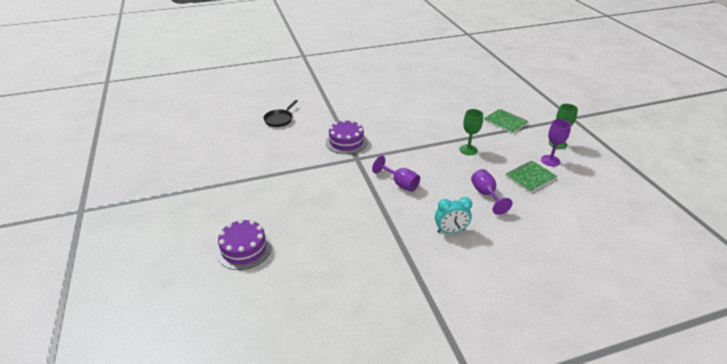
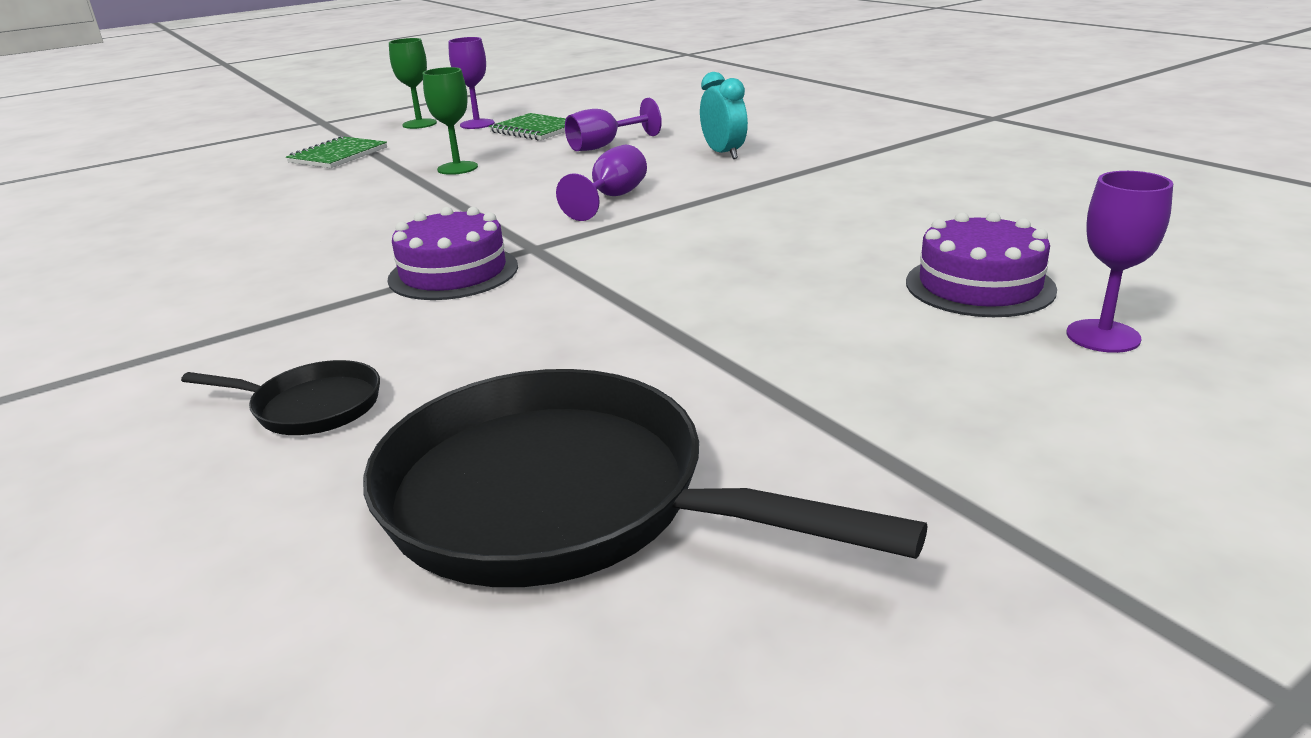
camera: 105 degrees left, 10 degrees down
none -> black pan [363,369,928,587]
none -> purple goblet [1066,171,1173,353]

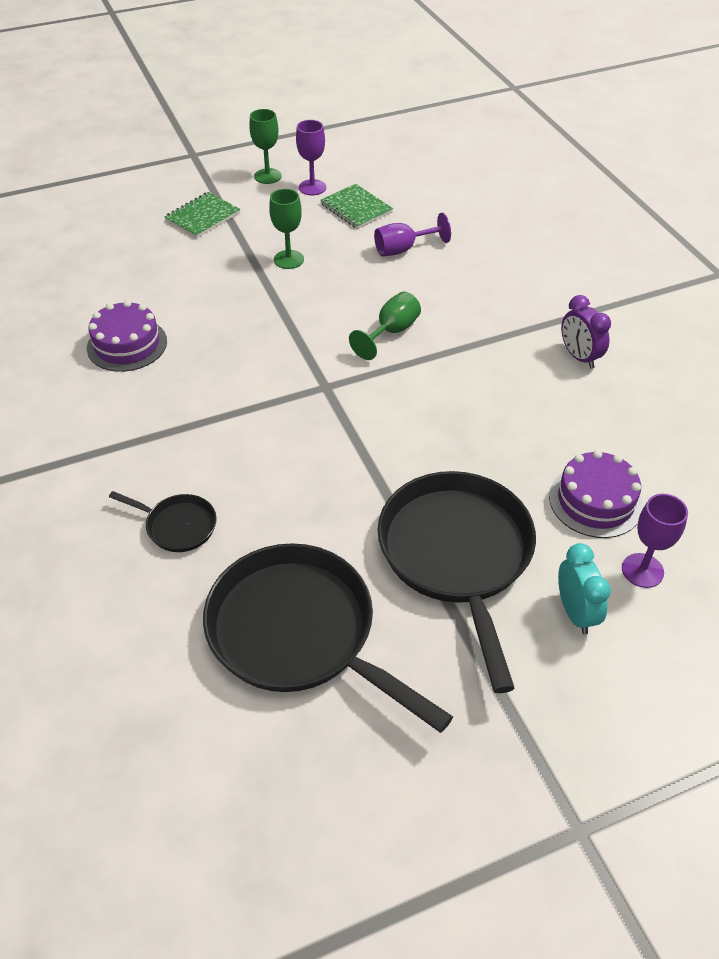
camera: 10 degrees right, 20 degrees up
purple cake [387,207,518,300] -> purple cake moved to [87,300,167,372]
purple goblet [556,145,647,221] -> green goblet [349,292,421,360]
turquoise clock [700,72,748,159] -> turquoise clock moved to [558,543,611,635]
none -> black pan [377,471,536,693]
none -> purple clock [561,295,611,369]

